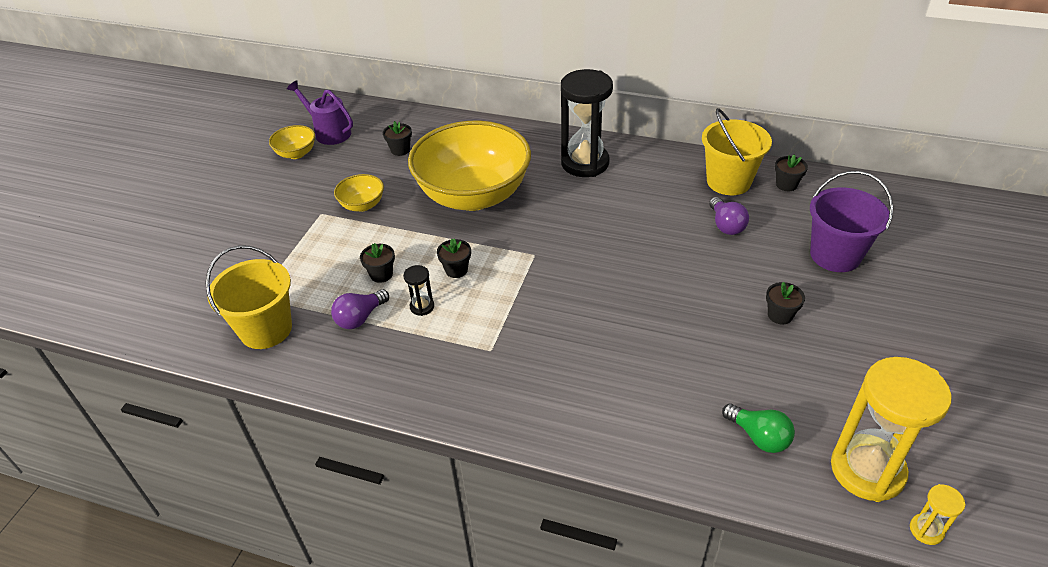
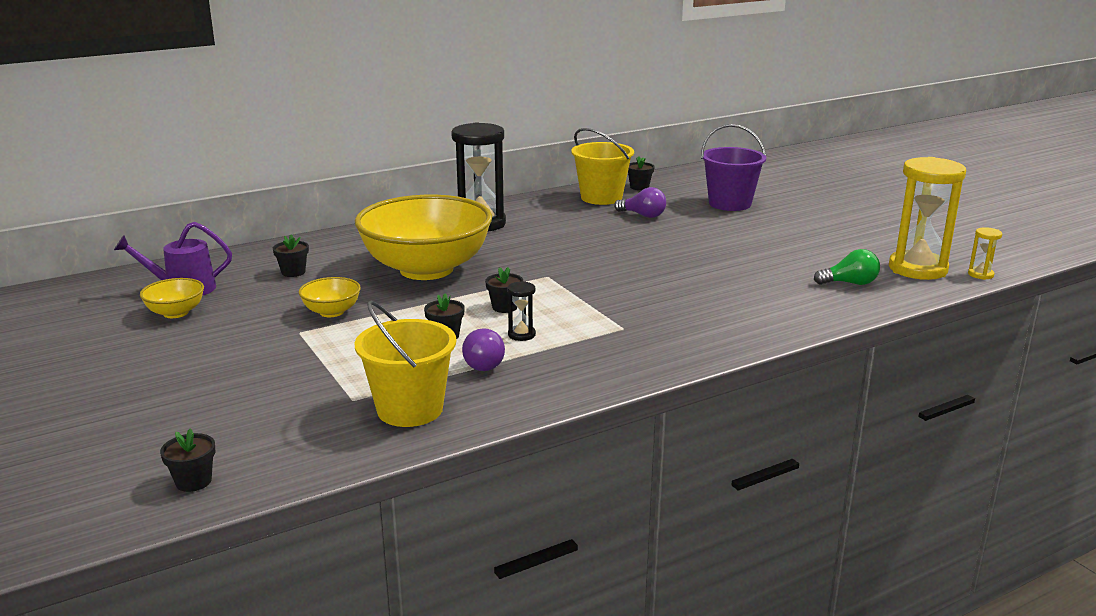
camera: 50 degrees left, 20 degrees down
black flower pot [766,282,805,324] -> black flower pot moved to [160,428,216,492]

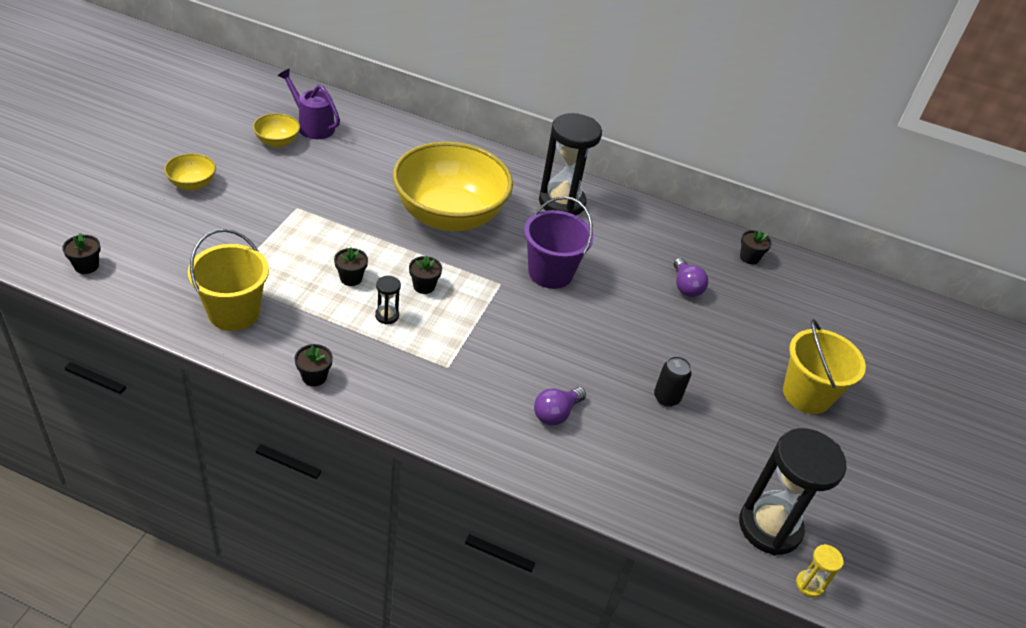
camera: 45 degrees right, 20 degrees up
black flower pot [273,234,309,277] -> black flower pot moved to [295,344,333,386]
yellow bowl [298,277,361,317] -> yellow bowl moved to [164,153,216,191]
purple light bulb [462,328,505,371] -> purple light bulb moved to [534,387,586,425]
yellow bucket [571,128,634,205] -> yellow bucket moved to [783,319,866,414]
purple bucket [701,124,766,211] -> purple bucket moved to [524,196,594,289]
green light bulb [814,249,880,285] -> none
yellow hourglass [889,157,966,280] -> black hourglass [739,428,847,555]
none -> black can [654,356,691,407]

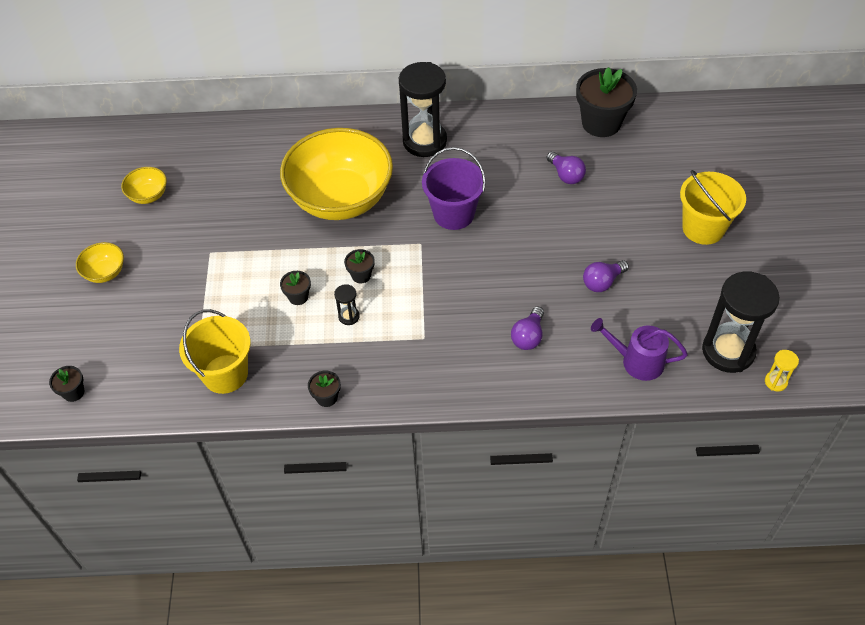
camera: 15 degrees left, 10 degrees up
purple watering can [278,69,340,139] -> purple watering can moved to [591,318,688,381]
black can [654,356,691,407] -> purple light bulb [583,260,629,292]
black flower pot [740,230,772,264] -> black flower pot [576,67,637,137], size x2.18

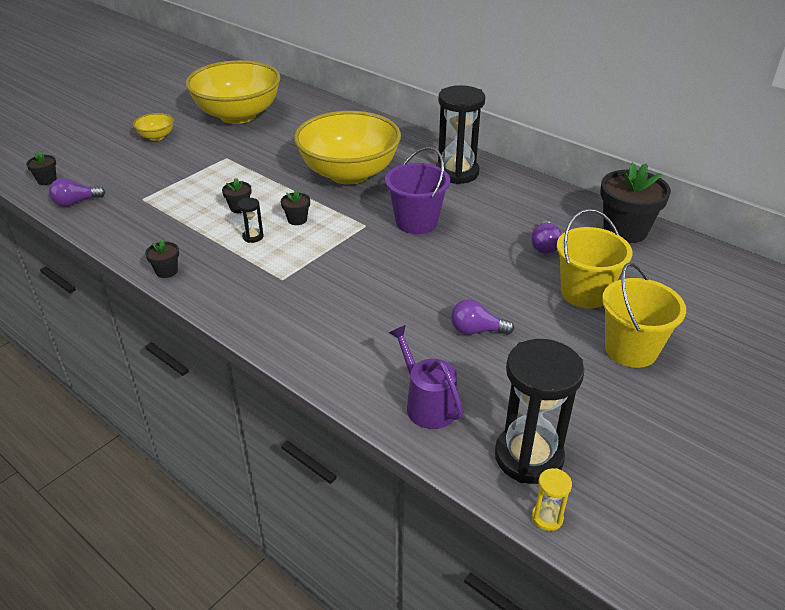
camera: 40 degrees right, 15 degrees down
yellow bowl [121,167,167,204] -> yellow bowl [185,60,281,124], size x2.43
yellow bucket [179,309,251,394] -> yellow bucket moved to [557,209,632,309]
purple light bulb [511,306,544,350] -> purple light bulb moved to [49,178,105,207]

